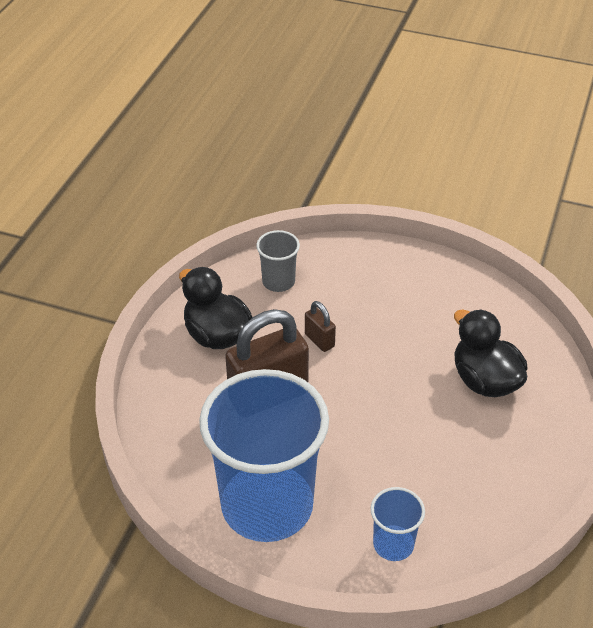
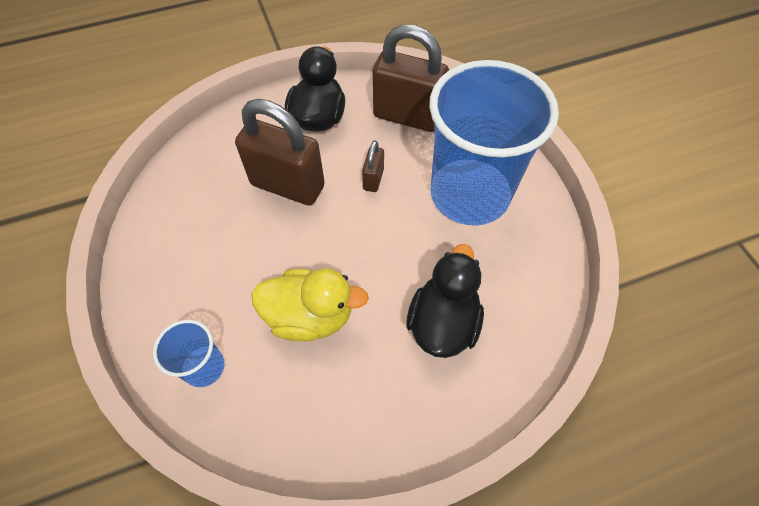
camera: 50 degrees right, 15 degrees up
blue cup [199,369,329,542] -> blue cup moved to [429,60,559,226]
grey cup [256,230,300,292] -> brown padlock [373,25,449,132]
none -> yellow duck [251,268,369,342]

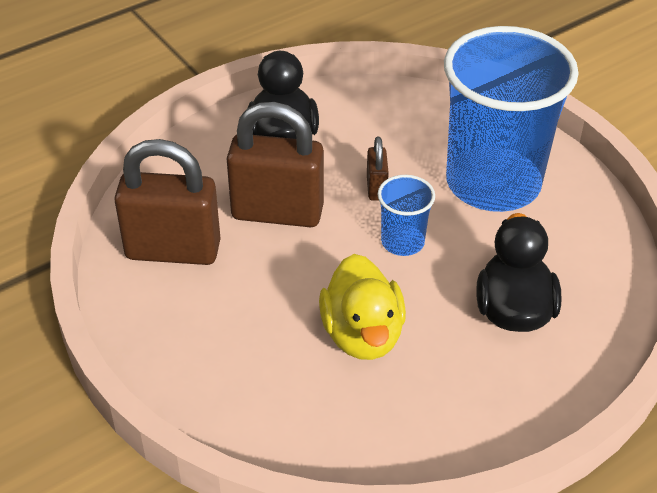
camera: 15 degrees left, 15 degrees down
blue cup [153,320,225,387] -> blue cup moved to [378,175,435,256]
yellow duck [251,268,369,342] -> yellow duck turned 90 degrees clockwise [319,254,406,360]
brown padlock [373,25,449,132] -> brown padlock moved to [114,139,221,265]

